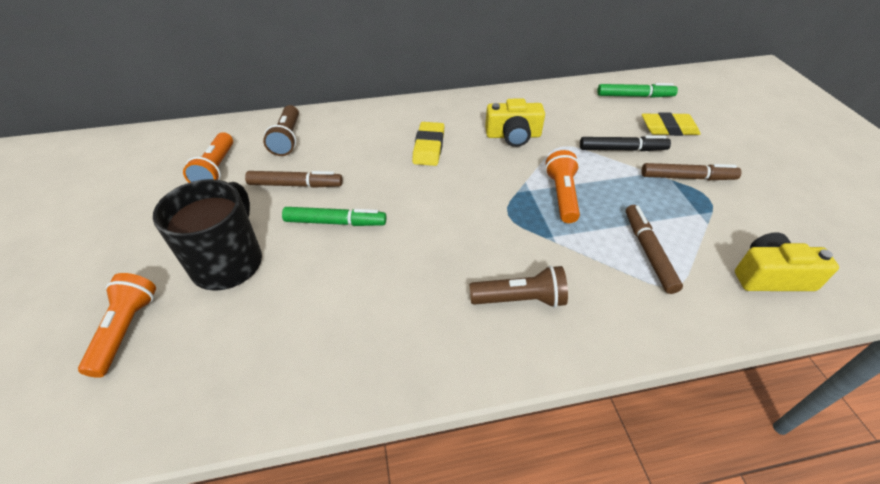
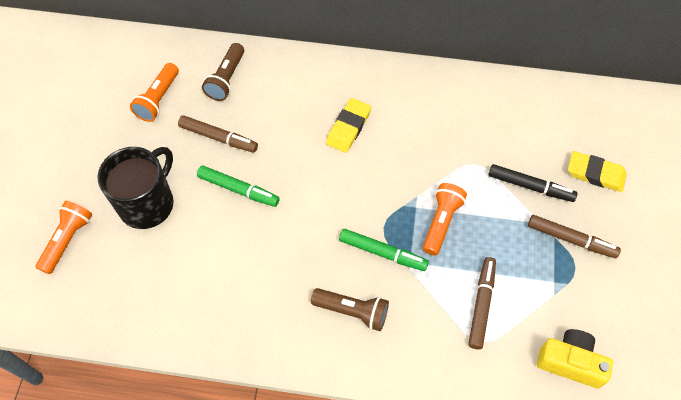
camera: 20 degrees right, 15 degrees up
yellow camera [485,98,545,147] -> none
green marker [597,83,678,98] -> green marker moved to [339,229,429,271]

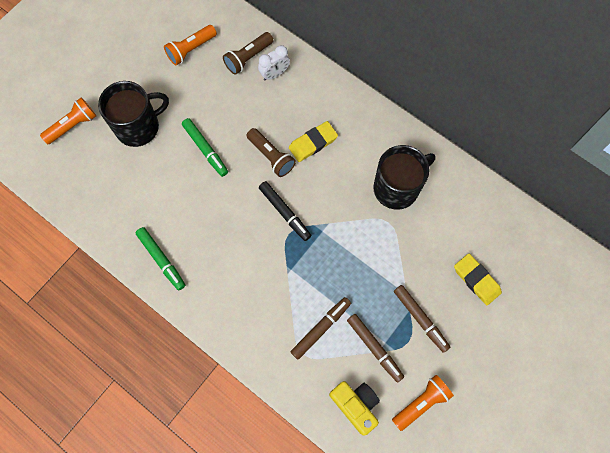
camera: 30 degrees right, 10 degrees up
brown marker [178,115,258,153] -> brown marker moved to [347,314,404,382]
brown flashlight [311,288,389,331] -> brown flashlight moved to [247,128,296,177]
green marker [339,229,429,271] -> green marker moved to [136,227,185,290]
orange flashlight [423,183,467,255] -> orange flashlight moved to [392,375,454,431]
black marker [488,164,577,202] -> black marker moved to [259,181,311,241]
none -> white clock [258,45,290,80]
none -> black mug [373,145,435,210]

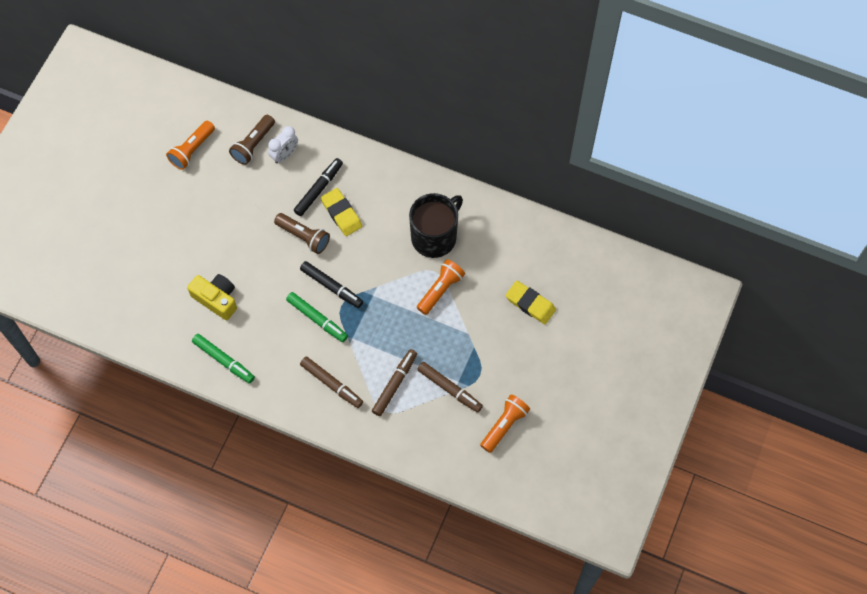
camera: 15 degrees left, 5 degrees down
orange flashlight [40,98,96,144] -> orange flashlight moved to [417,259,465,315]
black mug [98,81,169,147] -> none
green marker [182,118,228,177] -> green marker moved to [286,292,348,342]
yellow eraser [289,121,338,162] -> yellow eraser turned 75 degrees counterclockwise [321,188,362,236]
yellow camera [329,381,380,436] -> yellow camera moved to [187,274,237,320]
brown marker [394,285,450,353] -> brown marker moved to [300,356,363,408]
none -> black marker [294,158,343,216]

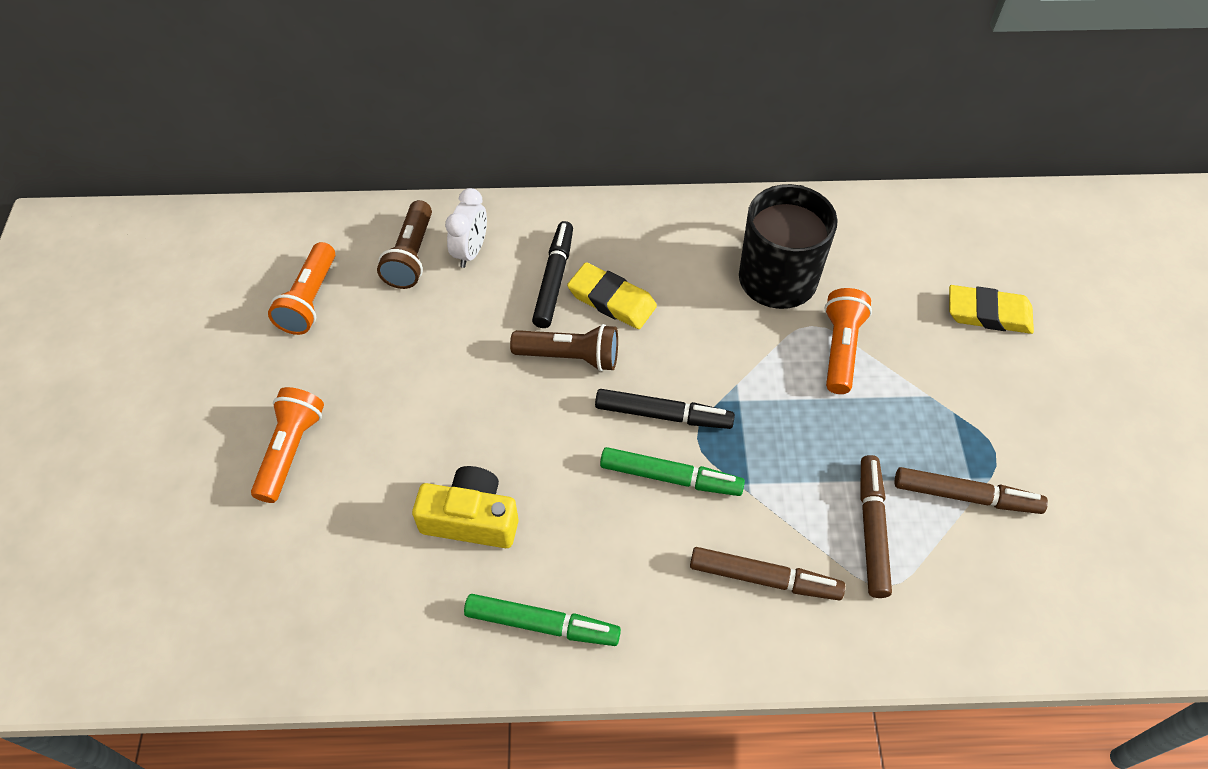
camera: 25 degrees left, 10 degrees down
orange flashlight [480,394,530,453] -> orange flashlight moved to [251,387,324,503]

